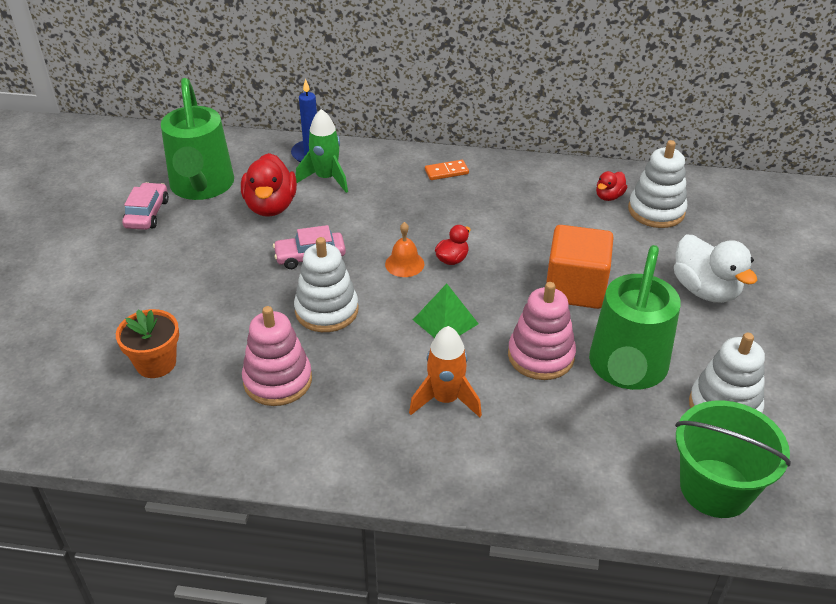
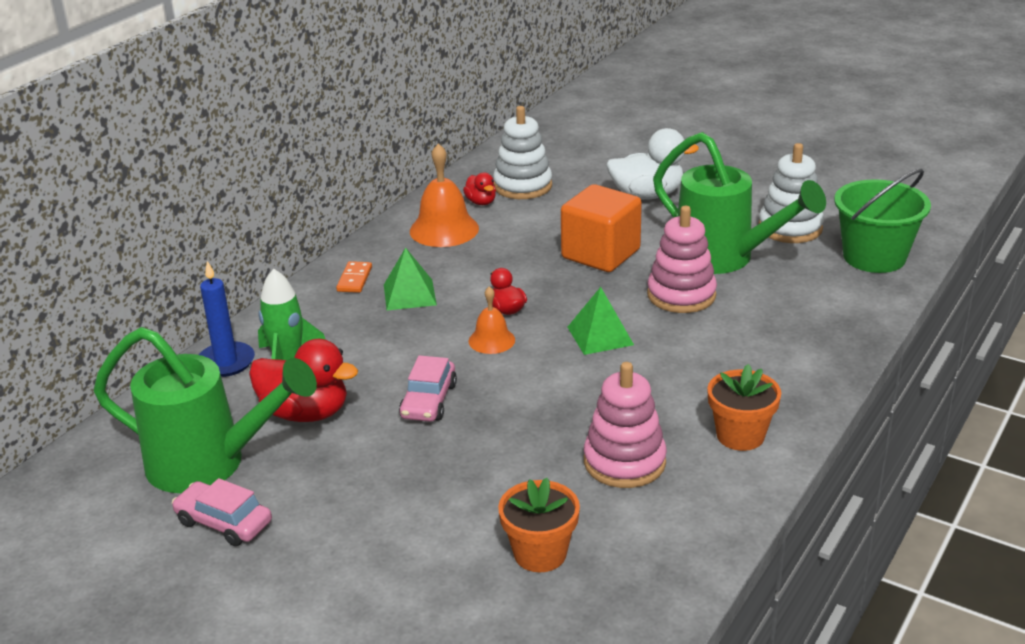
camera: 65 degrees left, 10 degrees down
white stacking toy [294,237,358,332] -> none
orange rocket [409,326,482,417] -> none
none -> green pyramid [384,247,437,310]
none -> orange bell [410,143,479,247]
none -> orange flower pot [707,364,781,451]

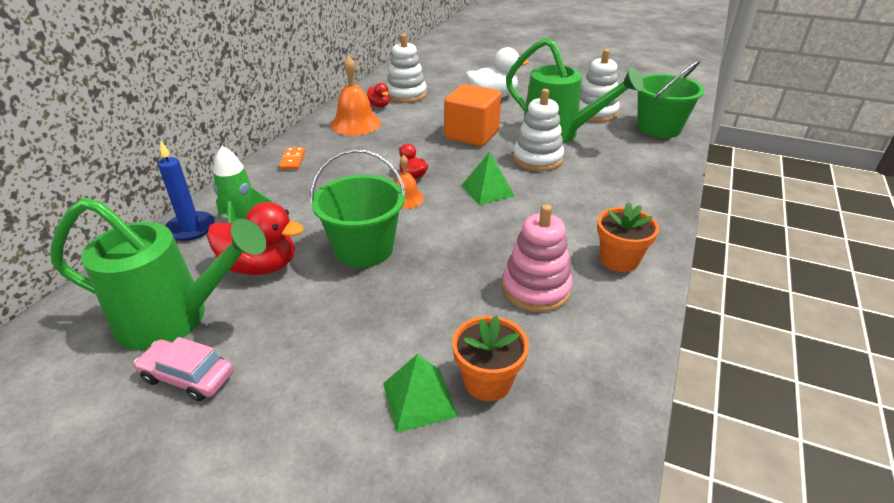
camera: 10 degrees left, 5 degrees up
green pyramid [384,247,437,310] -> green pyramid moved to [383,354,458,433]
pink car [399,355,457,422] -> green bucket [310,149,406,268]
pink stacking toy [647,206,717,313] -> white stacking toy [513,89,564,171]

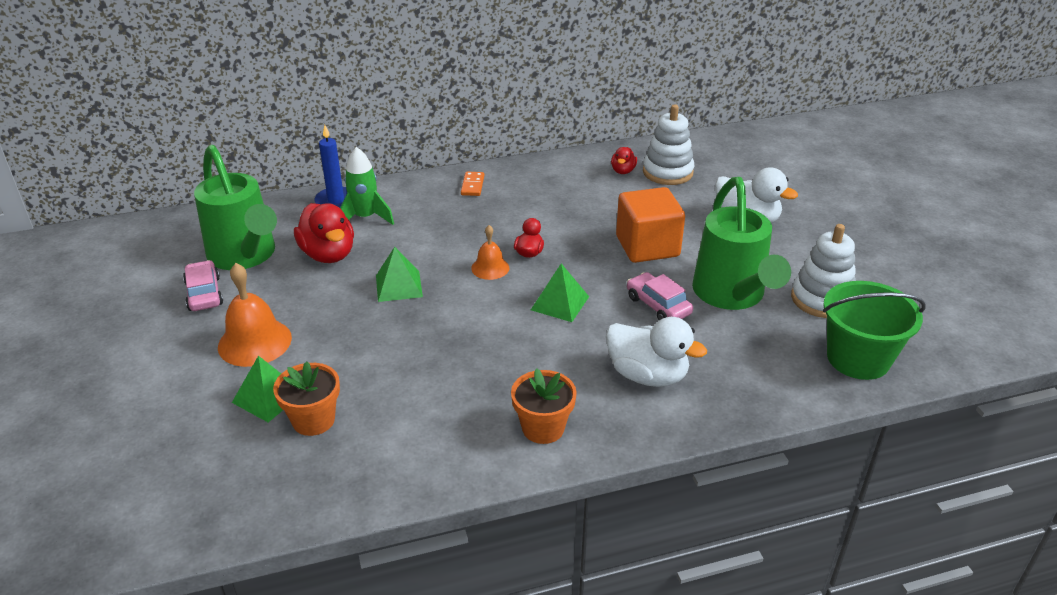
camera: 50 degrees right, 0 degrees up
orange domino [279,147,305,170] -> orange domino turned 45 degrees counterclockwise [461,172,484,196]
green bucket [310,149,406,268] -> green pyramid [376,247,423,302]
orange bell [331,56,381,135] -> orange bell moved to [218,263,292,367]
pink stacking toy [502,204,572,312] -> none
white stacking toy [513,89,564,171] -> pink car [627,272,693,320]
none -> white duck [606,317,707,387]

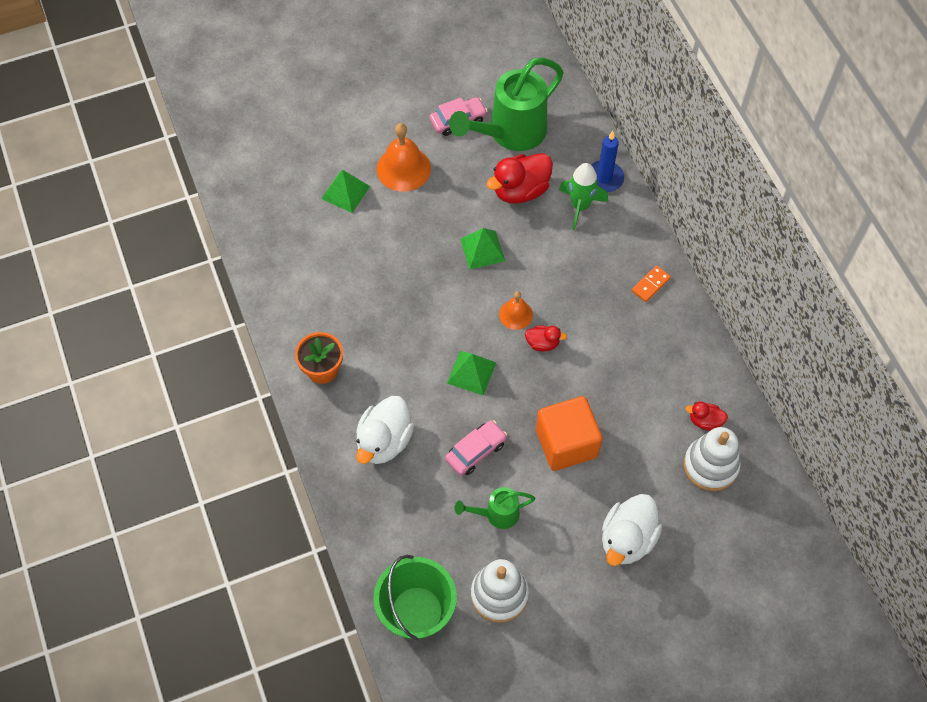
camera: 85 degrees right, 25 degrees up
orange flower pot [273,362,340,436] -> none
orange domino [461,172,484,196] -> orange domino turned 45 degrees counterclockwise [632,266,671,302]
green watering can [692,177,791,310] -> green watering can [455,487,535,529], size x0.50

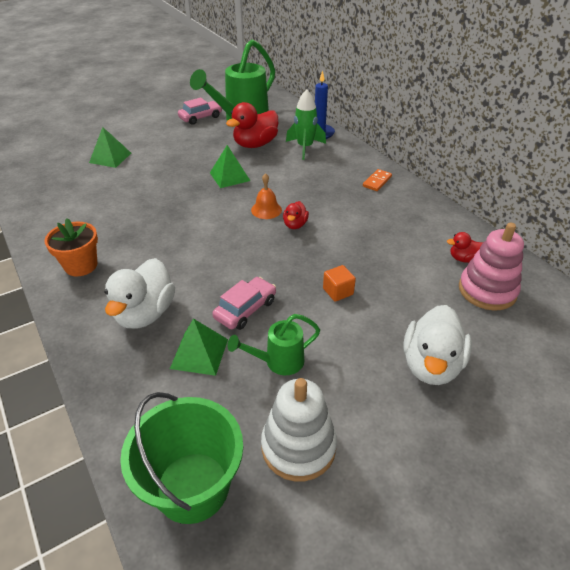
camera: 10 degrees left, 20 degrees down
orange bell [377,123,431,192] -> none
green pyramid [447,351,496,396] -> green pyramid moved to [170,319,228,376]
red duck [525,325,567,351] -> red duck turned 105 degrees clockwise [283,201,309,229]
orange cube [536,396,602,471] -> orange cube [323,265,356,302], size x0.45
white stacking toy [684,427,741,491] -> pink stacking toy [459,223,524,311]

